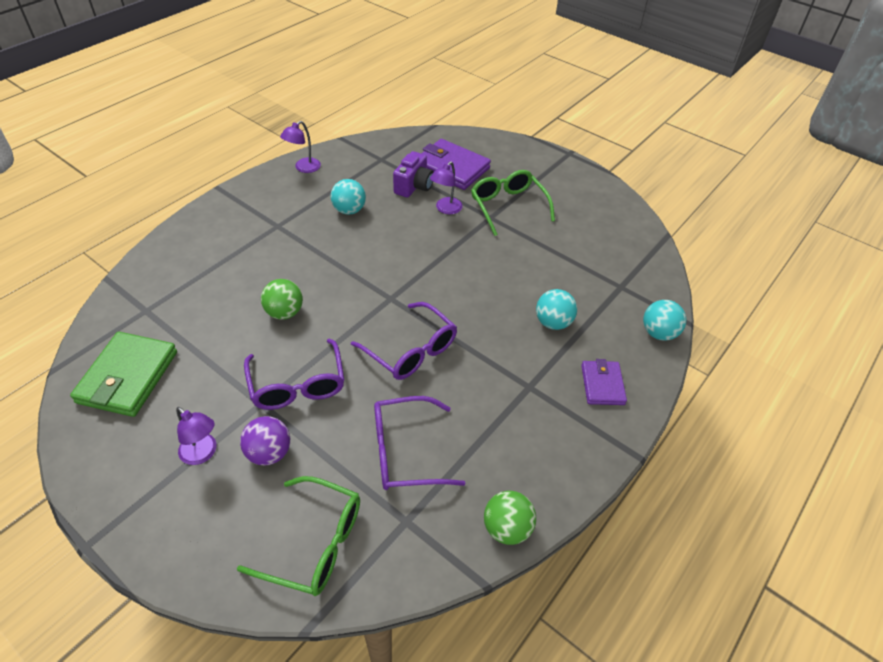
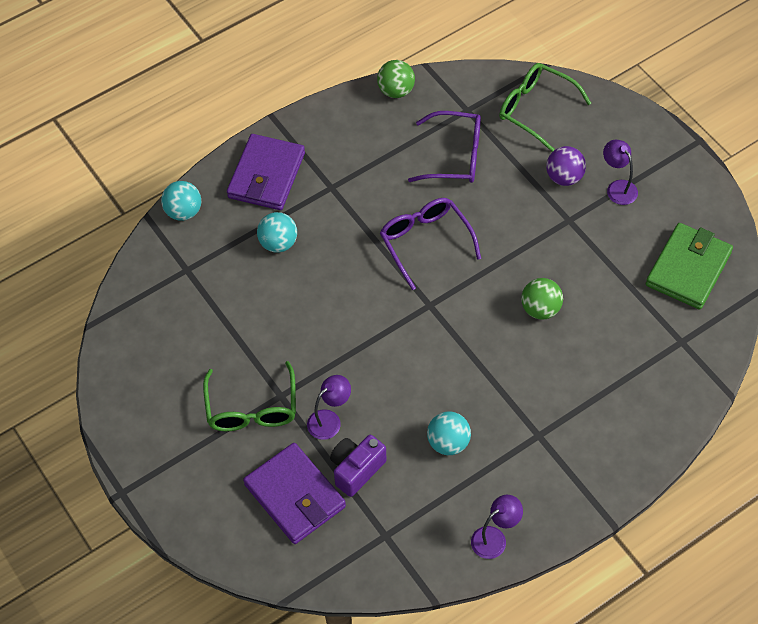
camera: 160 degrees left, 10 degrees up
purple glasses [244,339,345,410] -> none
purple wallet [581,359,627,405] -> purple wallet [227,134,305,210], size x1.70

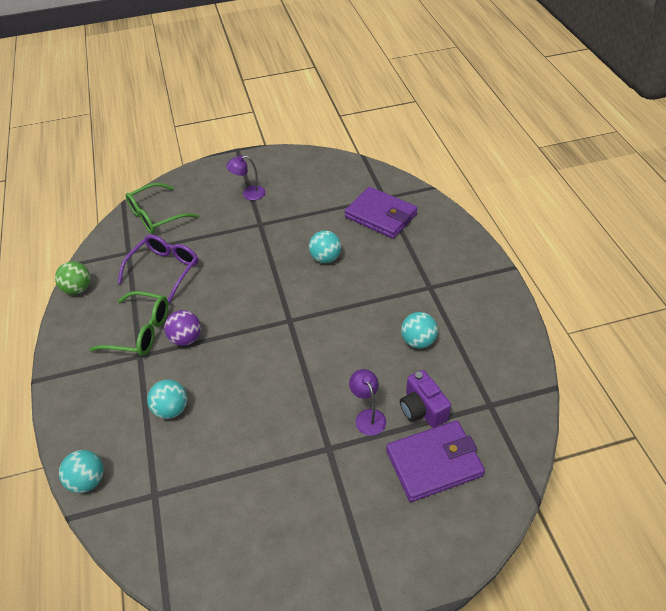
camera: 70 degrees left, 10 degrees down
green glasses [203,361,296,431] -> green glasses moved to [89,291,169,356]
purple wallet [227,134,305,210] -> purple wallet moved to [345,187,418,239]
purple glasses [380,198,481,290] -> none
purple lamp [471,495,523,559] -> none
green ball [521,278,563,320] -> turquoise ball [309,230,341,263]
purple ball [546,146,586,186] -> purple ball moved to [164,310,201,346]
green wallet [646,223,733,309] -> none

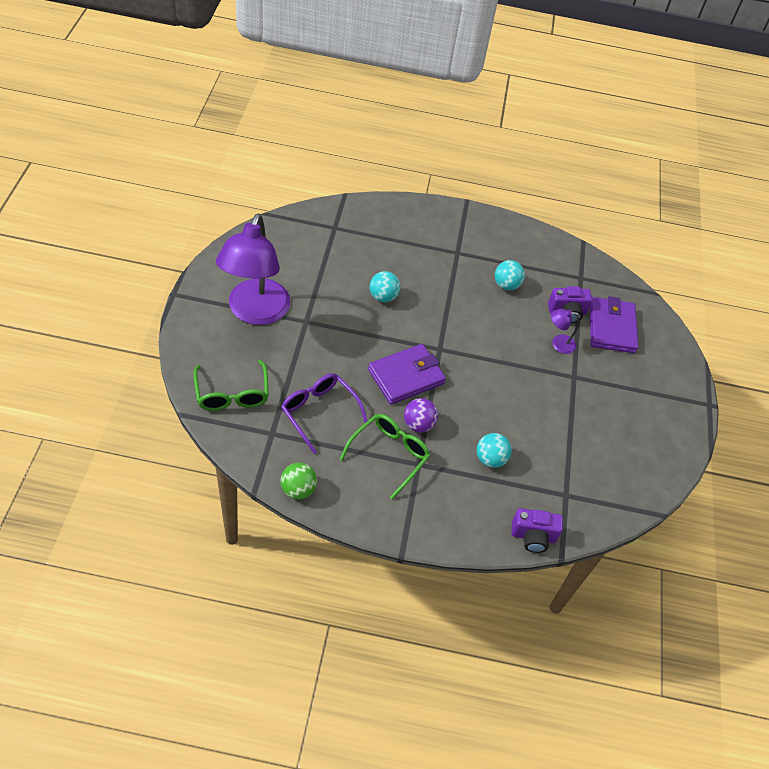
camera: 75 degrees left, 5 degrees up
turquoise ball [59,450,104,493] -> purple camera [511,508,563,553]
purple lamp [226,155,266,200] -> purple lamp [216,213,290,325], size x2.48
purple wallet [345,187,418,239] -> purple wallet moved to [368,344,446,405]

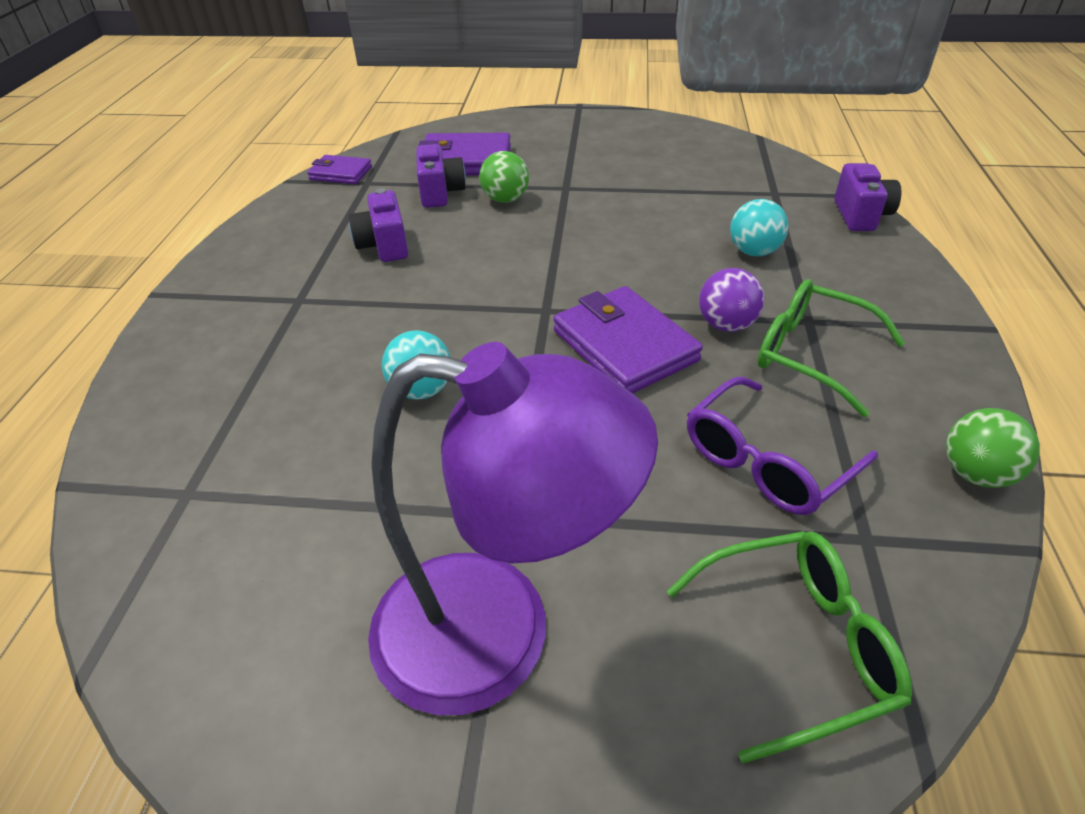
camera: 85 degrees left, 10 degrees down
turquoise ball [495,260,525,291] -> purple camera [349,188,408,262]
purple lamp [551,309,579,354] -> green ball [479,151,529,203]
none -> purple wallet [307,155,372,184]

